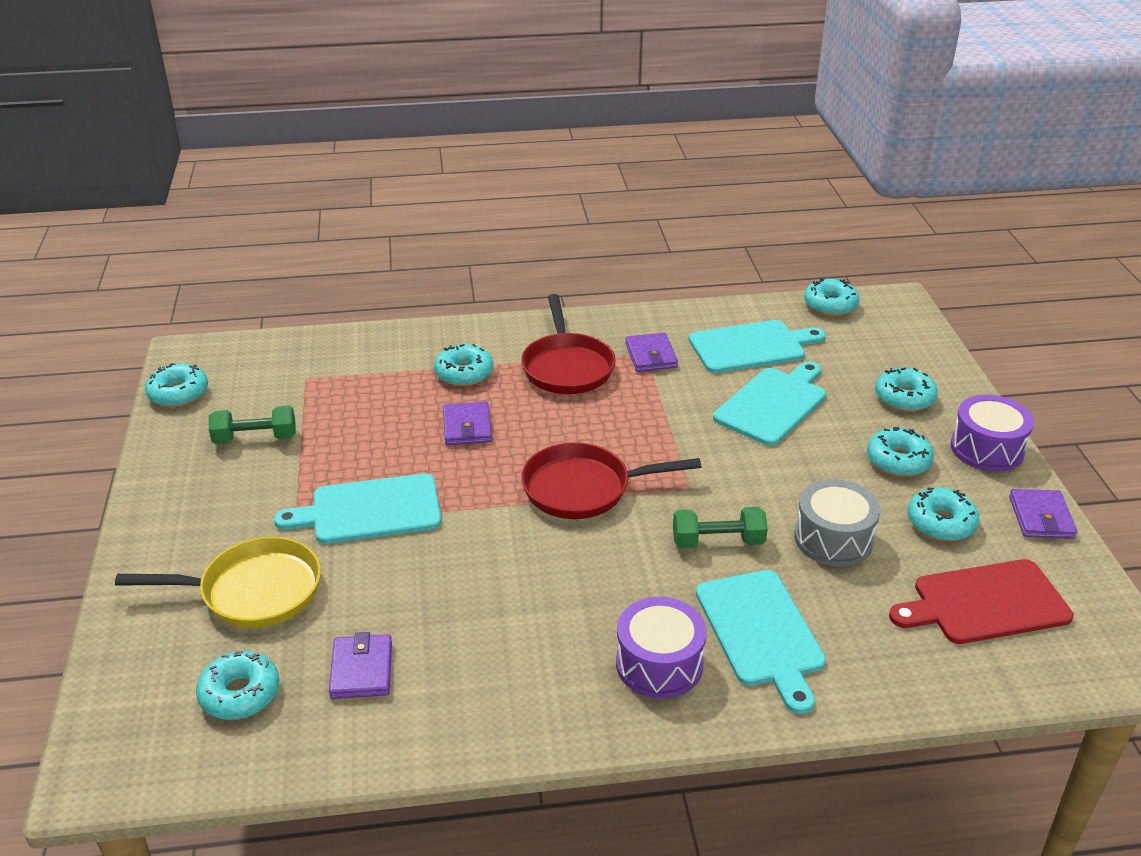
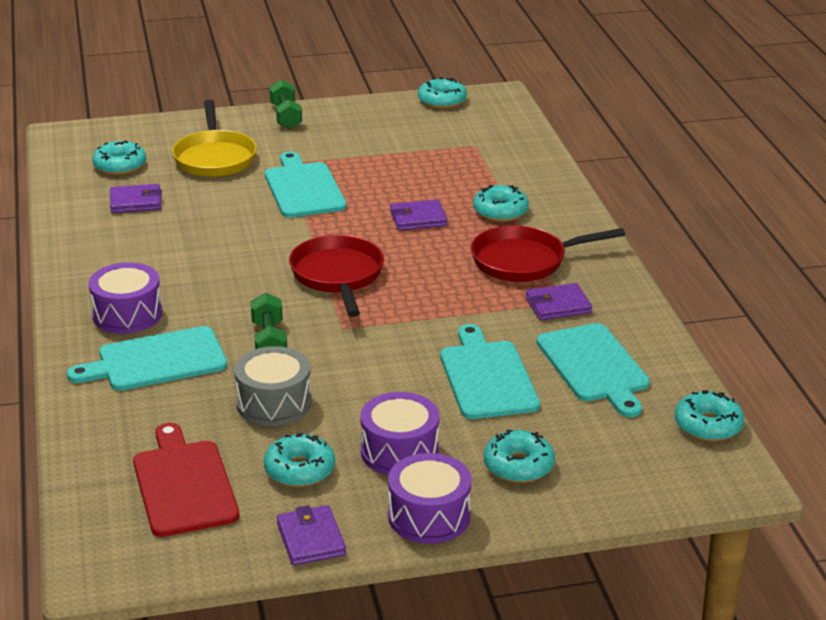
camera: 85 degrees right, 5 degrees down
green dumbbell [209,405,296,444] -> green dumbbell moved to [269,79,302,129]
turquoise cutting board [713,361,826,446] -> turquoise cutting board turned 135 degrees counterclockwise [440,324,540,419]
turquoise donut [867,427,934,476] -> purple drum [361,392,439,475]
purple wallet [1009,489,1077,539] -> purple wallet turned 75 degrees clockwise [277,505,346,565]

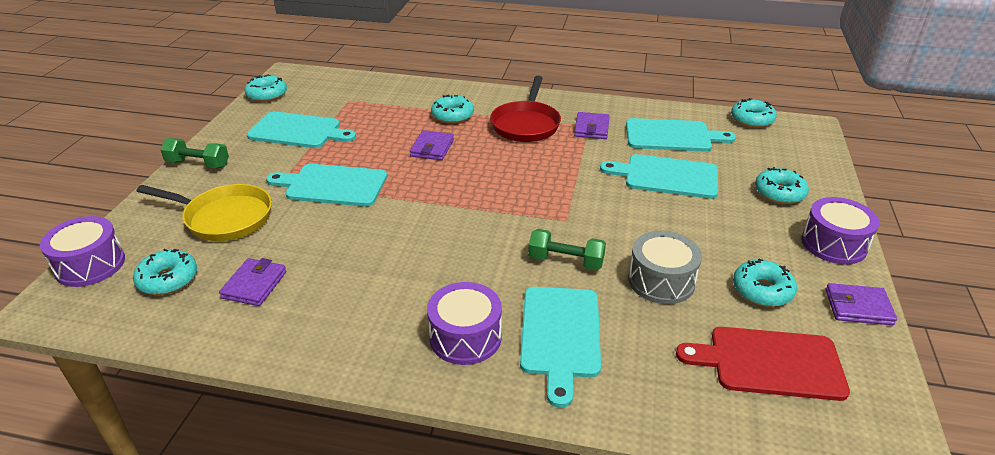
camera: 65 degrees left, 5 degrees up
red pan [289,235,384,317] -> none
purple drum [361,392,439,475] -> purple drum moved to [40,216,125,287]
none -> turquoise cutting board [247,111,356,148]

